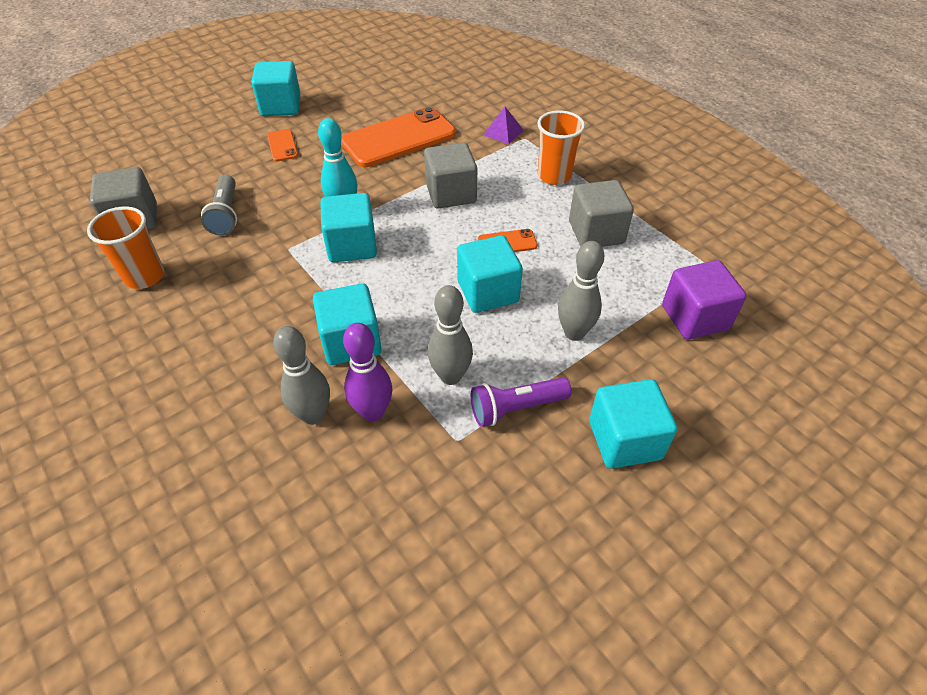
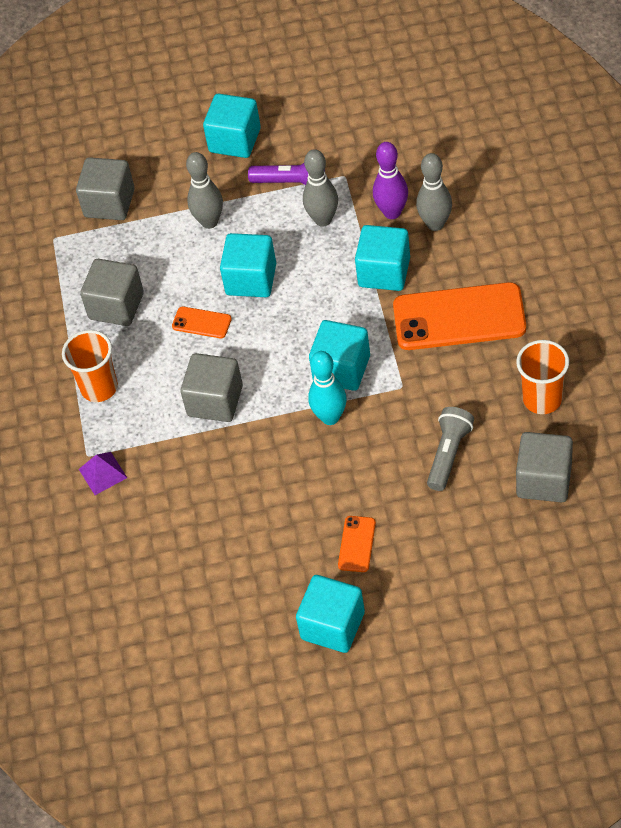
camera: 145 degrees left, 5 degrees up
orange phone [341,107,456,167] -> orange phone moved to [393,282,526,350]
purple cube [662,260,747,340] -> grey cube [76,157,135,220]

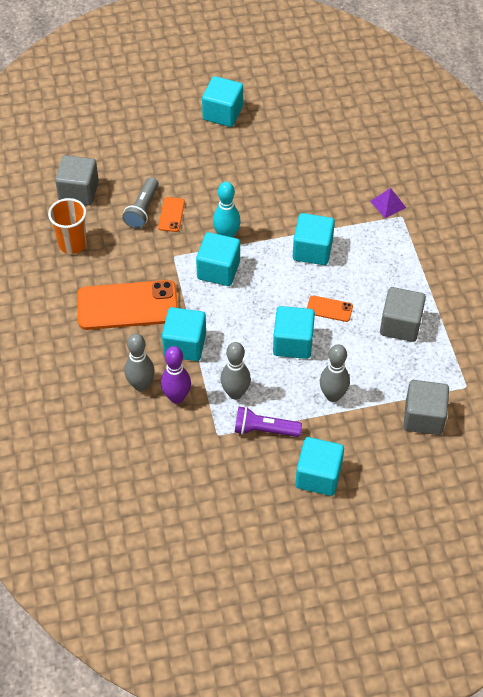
camera: 170 degrees right, 0 degrees up
orange cup [62,330,118,402] -> none
grey cube [180,353,243,422] -> turquoise cube [293,213,335,265]
orange phone [338,516,376,572] -> orange phone moved to [158,197,185,232]

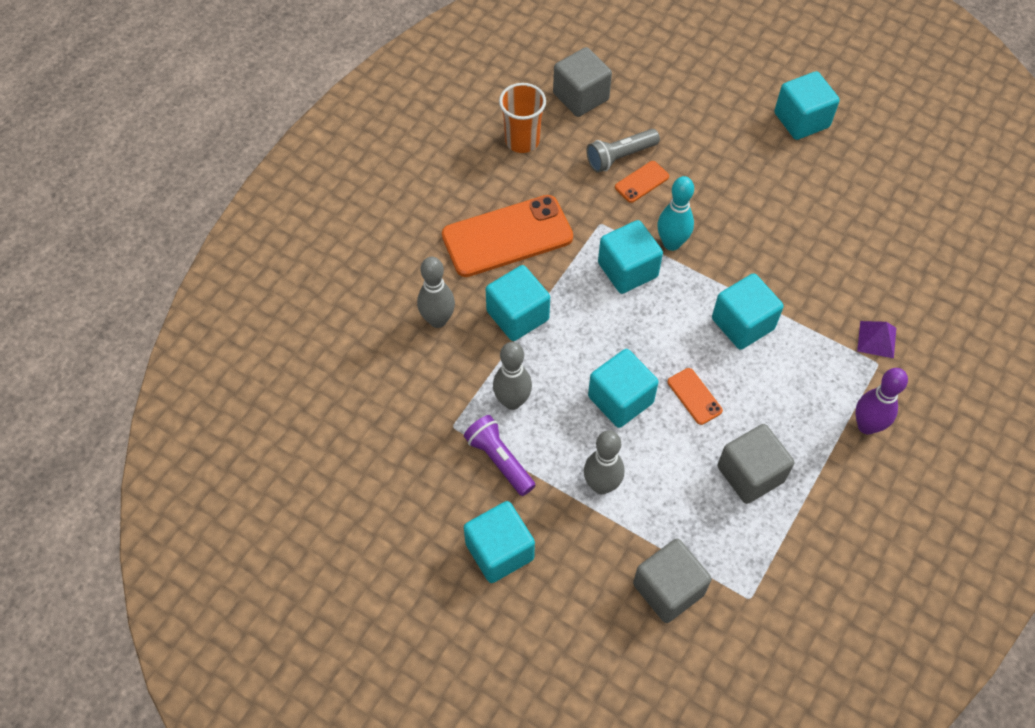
camera: 45 degrees right, 5 degrees up
orange phone [77,280,178,330] -> orange phone turned 60 degrees counterclockwise [442,195,573,277]
purple bowling pin [161,346,191,404] -> purple bowling pin moved to [855,368,908,434]

